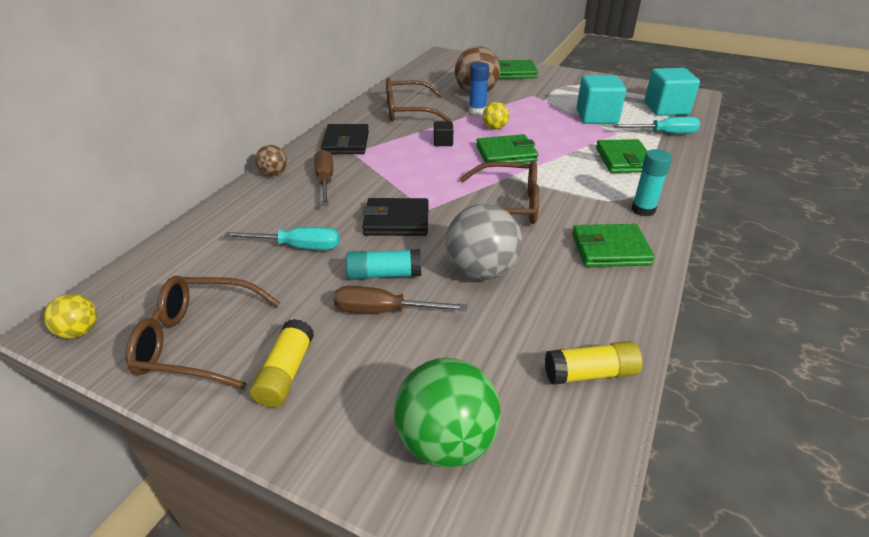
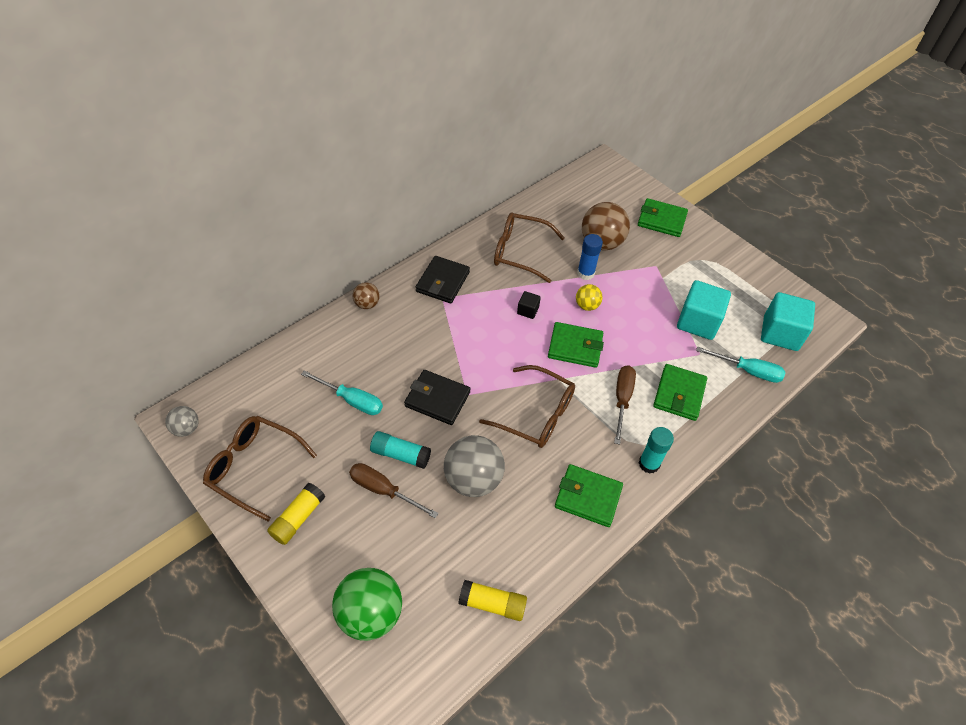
camera: 20 degrees right, 15 degrees up
yellow ball [44,294,97,338] -> grey ball [165,406,199,437]
brown screwdriver [314,149,333,206] -> brown screwdriver moved to [614,365,636,445]

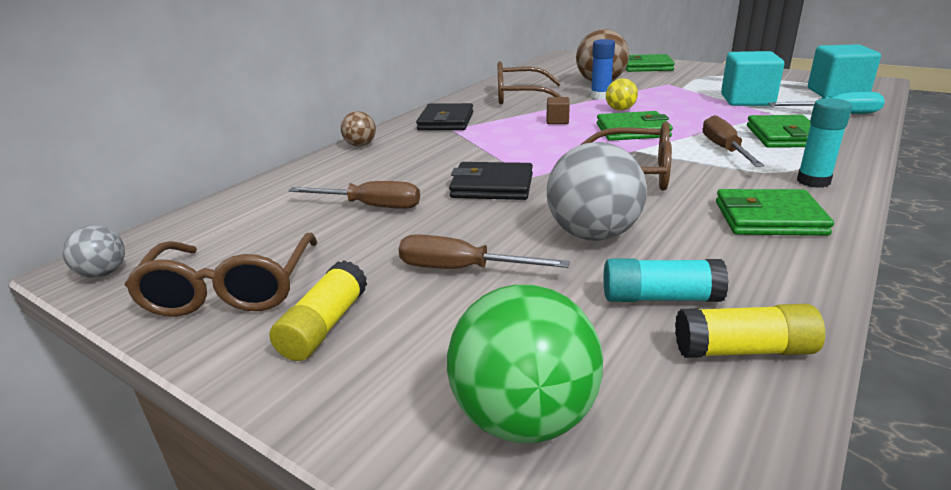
camera: 10 degrees left, 25 degrees down
brown glasses [203,416,317,522] -> brown glasses turned 105 degrees counterclockwise [125,233,317,317]
turquoise screwdriver [301,370,383,415] -> brown screwdriver [288,181,420,209]
turquoise glue stick [370,431,431,469] -> turquoise glue stick moved to [604,259,729,302]
black cube [517,291,541,319] -> brown cube [547,97,570,124]

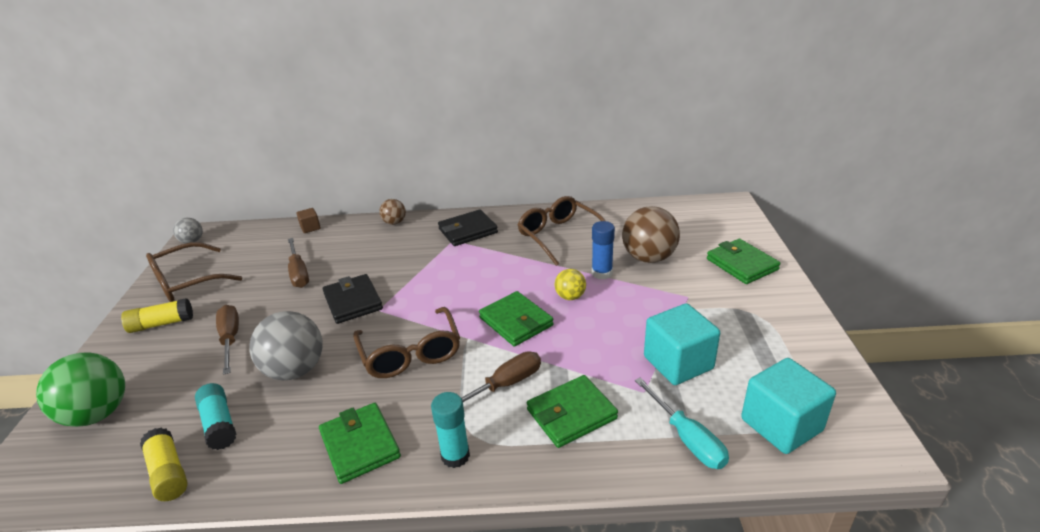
camera: 55 degrees right, 5 degrees up
brown cube [547,97,570,124] -> brown cube moved to [296,208,321,233]

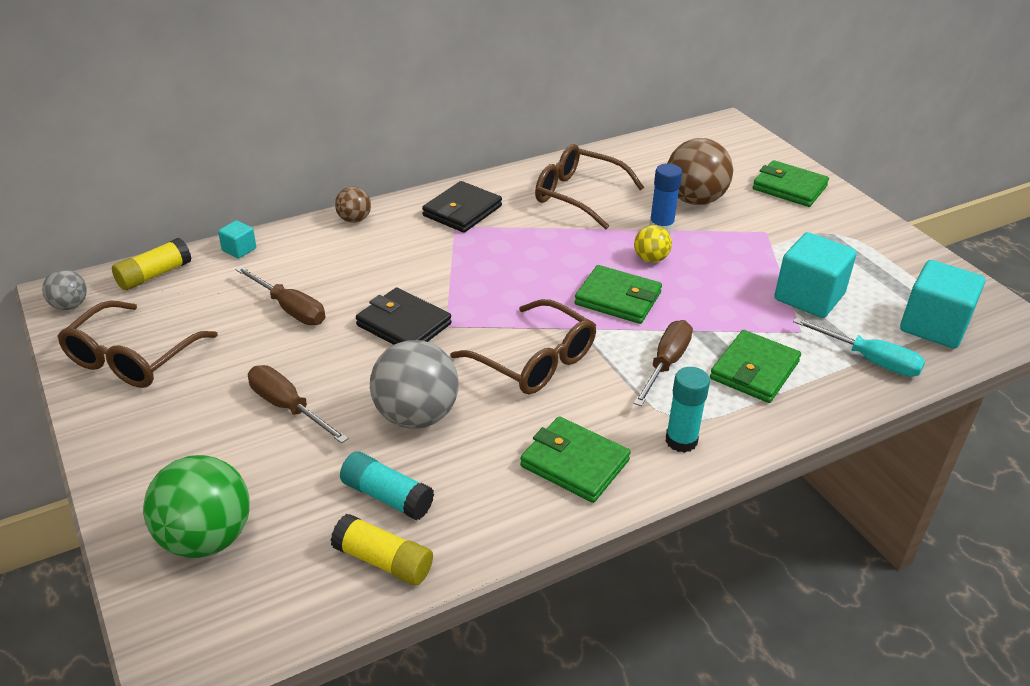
camera: 30 degrees left, 5 degrees up
yellow glue stick [121,298,193,333] -> yellow glue stick moved to [112,238,191,290]
brown cube [296,208,321,233] -> turquoise cube [218,220,256,259]

